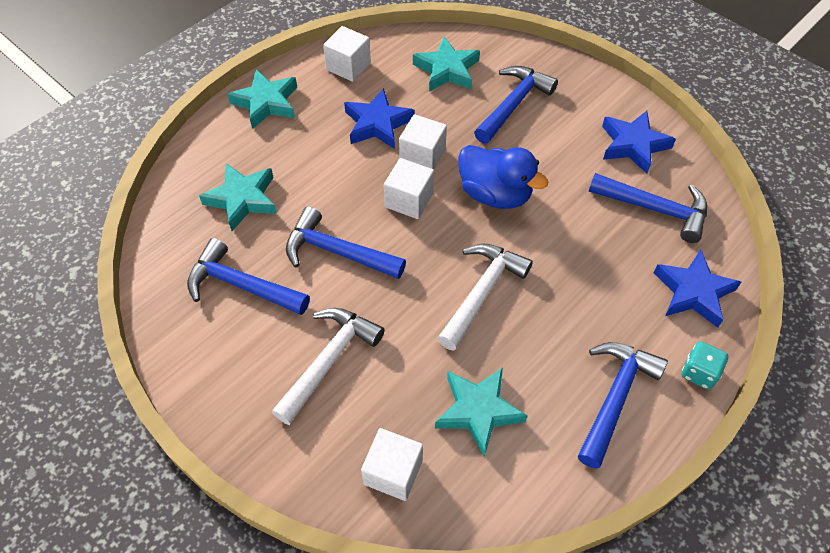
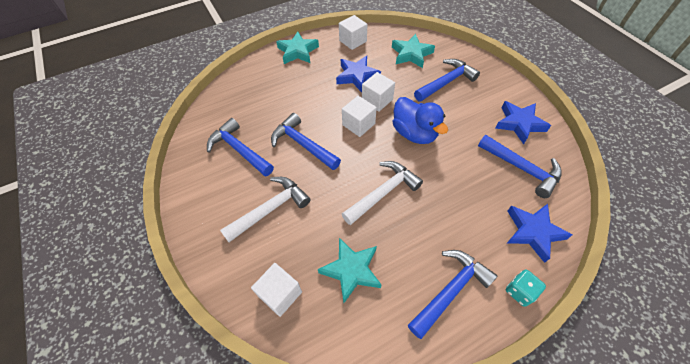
camera: 20 degrees right, 0 degrees up
turquoise star [199,163,277,231] -> none

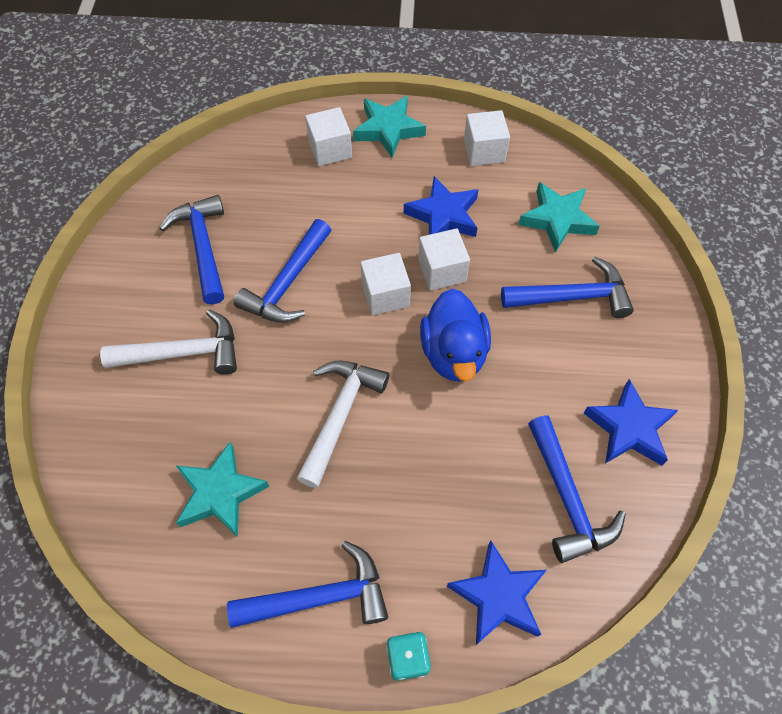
camera: 30 degrees right, 5 degrees up
white cube [251,263,302,317] -> white cube moved to [305,107,352,166]
blue hammer [271,113,341,170] -> blue hammer turned 135 degrees counterclockwise [234,219,331,323]
white hammer [342,161,423,225] -> white hammer turned 60 degrees counterclockwise [296,361,389,488]

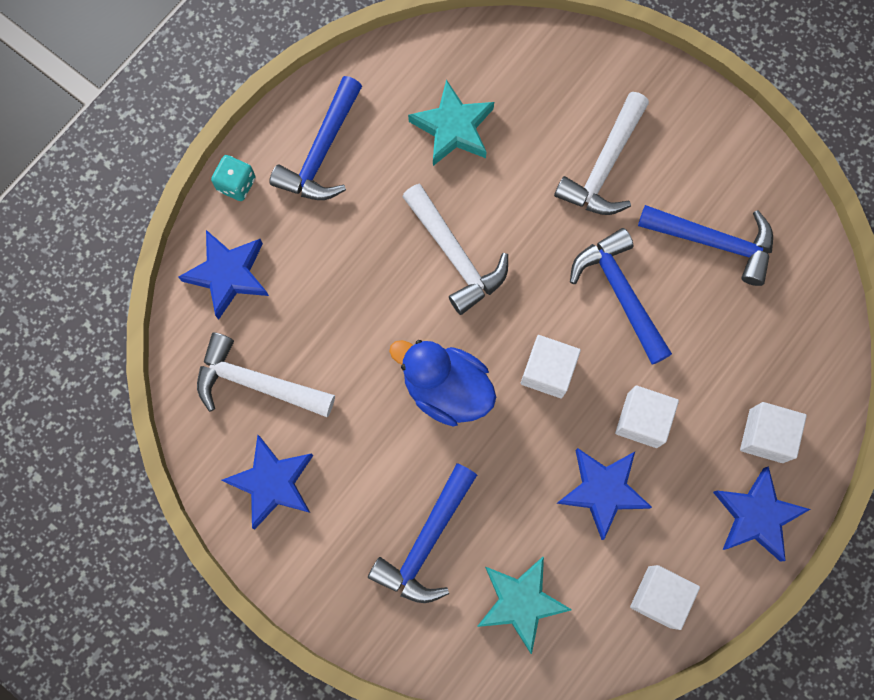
camera: 125 degrees right, 15 degrees up
turquoise star [353,96,426,158] -> blue star [713,466,810,562]
white cube [418,228,470,291] -> white cube moved to [615,385,679,448]
blue hammer [528,415,626,563] -> white hammer [197,333,335,417]

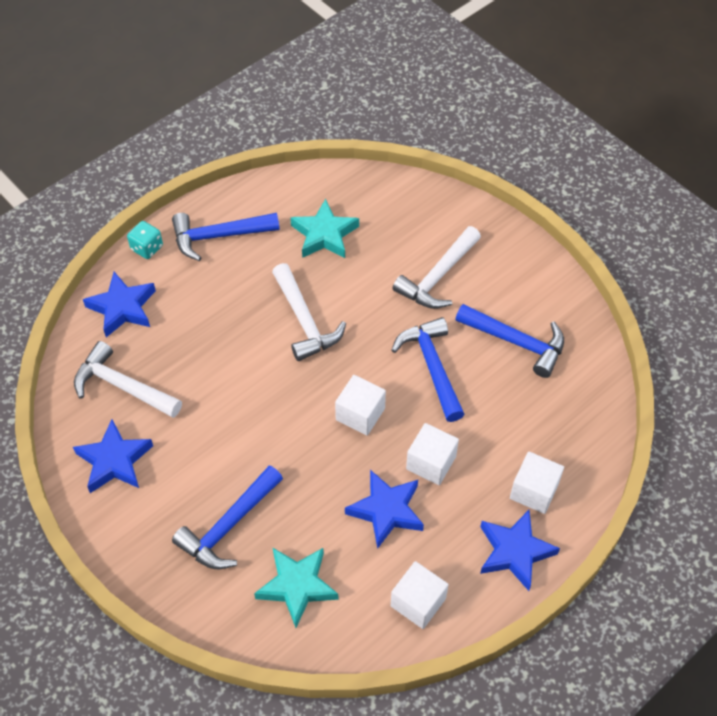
camera: 10 degrees right, 20 degrees down
blue hammer [269,76,362,200] -> blue hammer turned 45 degrees clockwise [172,213,280,261]
blue duck [389,340,496,427] -> none

